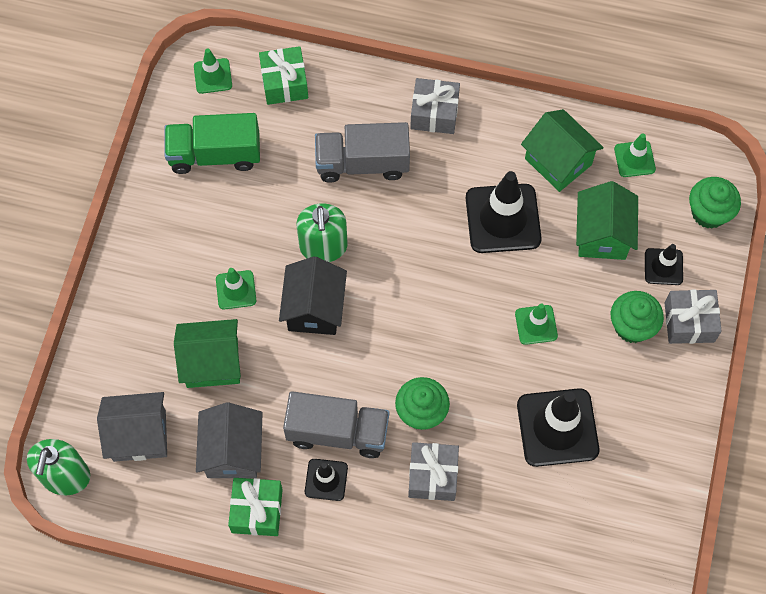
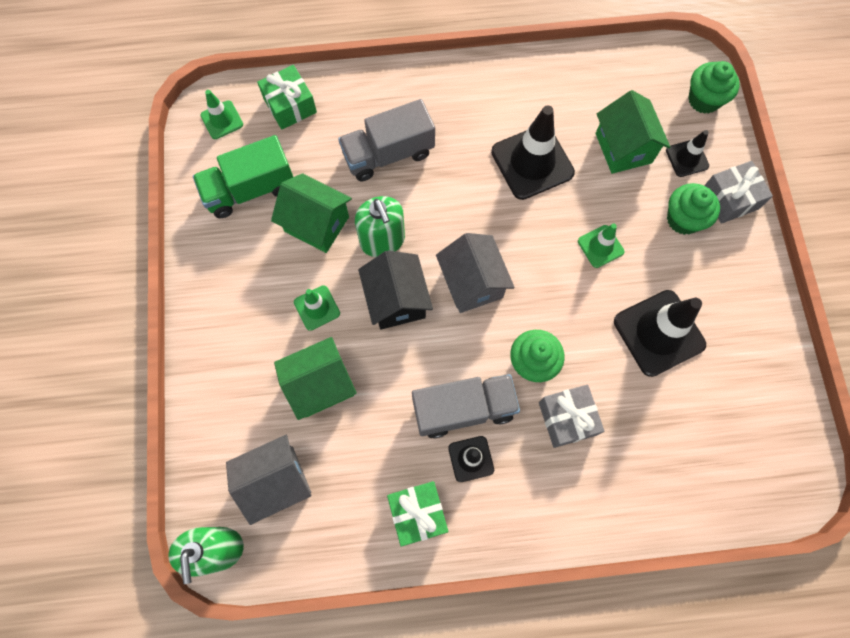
camera: 20 degrees left, 5 degrees up
grey house [196,403,263,478] -> grey house moved to [436,233,515,313]
grey gift [410,78,460,134] -> none
green house [521,109,604,192] -> green house moved to [271,173,352,253]
green traffic cone [614,133,656,177] -> none

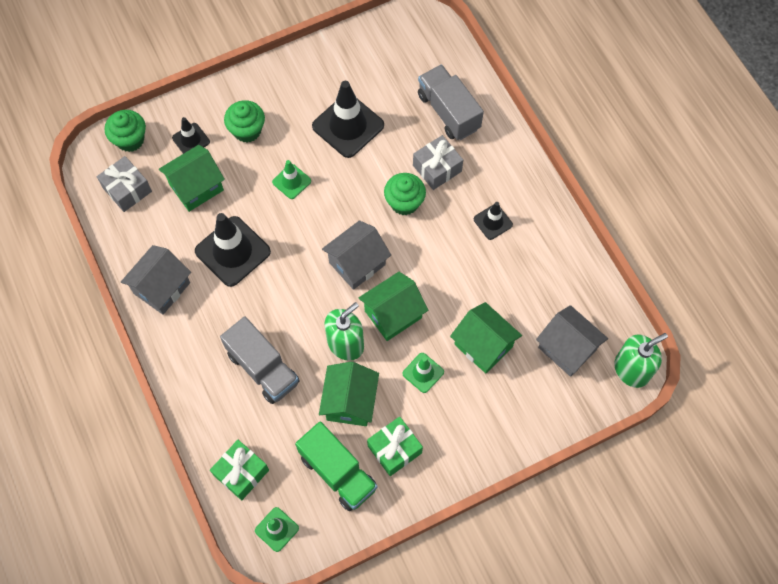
camera: 110 degrees left, 5 degrees down
black house [358,251,433,329] -> green house [359,272,428,341]
green gift [387,481,448,547] -> green gift moved to [367,417,423,476]
grey truck [412,374,520,438] -> grey truck moved to [418,64,484,140]
grey gift [704,161,773,224] -> grey gift moved to [97,156,152,212]
none -> grey house [121,245,191,315]

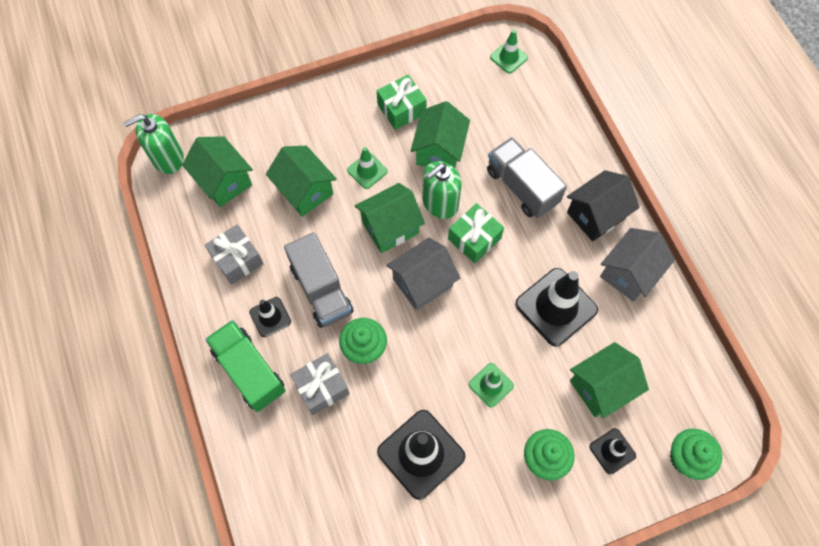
camera: 175 degrees left, 0 degrees up
grey gift [97,156,152,212] -> grey gift moved to [205,224,263,285]
green gift [210,440,269,500] -> green gift moved to [448,203,504,263]
green truck [295,421,377,511] -> green truck moved to [205,320,286,412]
grey truck [418,64,484,140] -> grey truck moved to [284,232,354,328]
grey house [536,305,608,377] -> green house [182,136,253,207]
none -> black house [567,170,640,241]

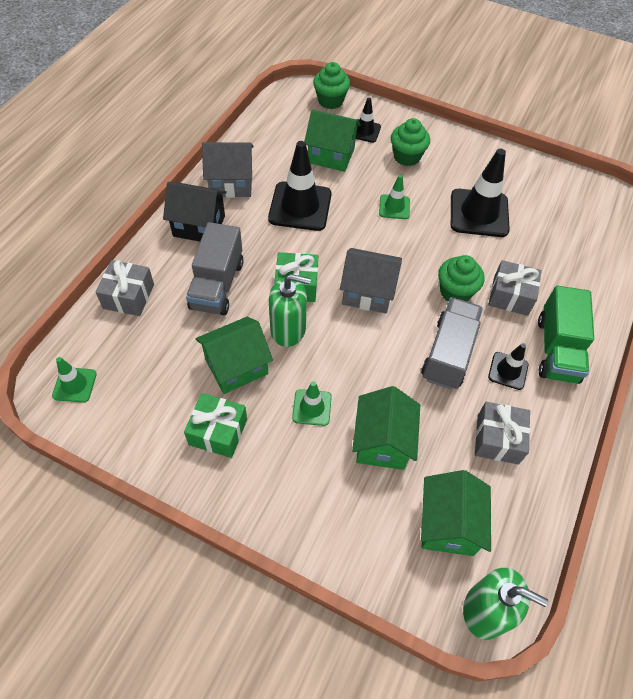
camera: 135 degrees left, 10 degrees down
green house [355,183,425,253] -> none
none -> grey gift [96,260,154,316]

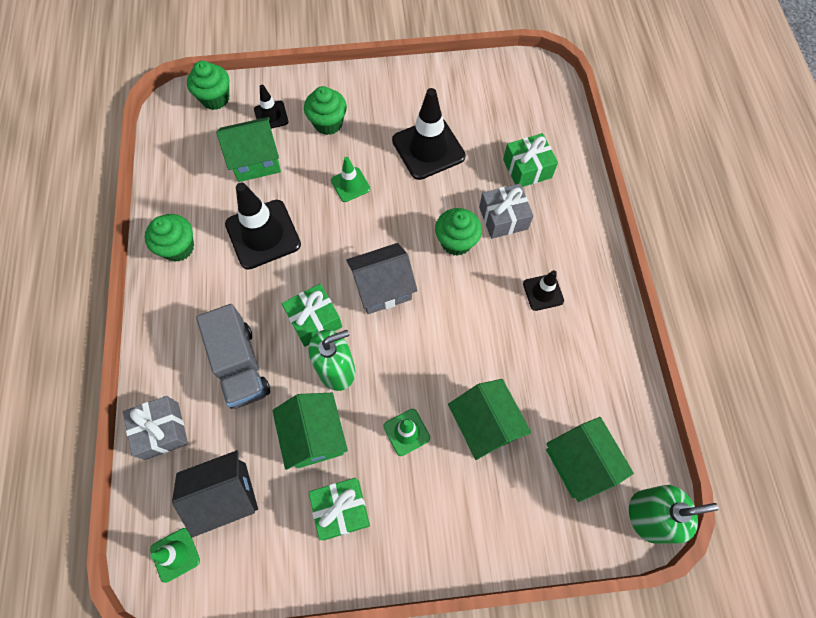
camera: 30 degrees left, 10 degrees up
black house [163,182,227,242] -> black house moved to [172,450,258,538]
green house [196,316,273,394] -> green house turned 45 degrees counterclockwise [272,393,348,470]
grey house [202,142,254,198] -> green cupcake [145,214,194,262]
grey truck [421,297,483,390] -> none
grey gift [475,402,530,465] -> none
green truck [538,286,594,384] -> none
none -> green gift [503,133,558,187]

